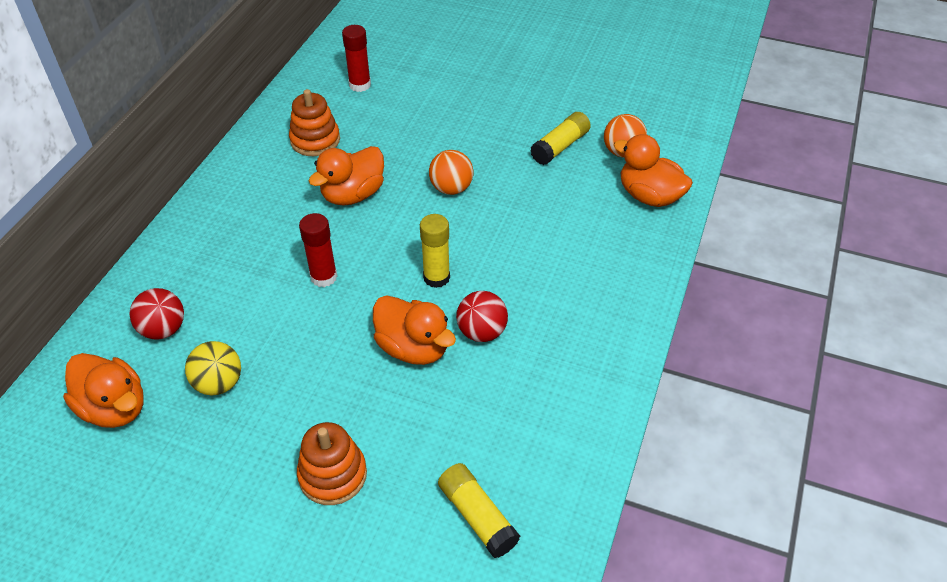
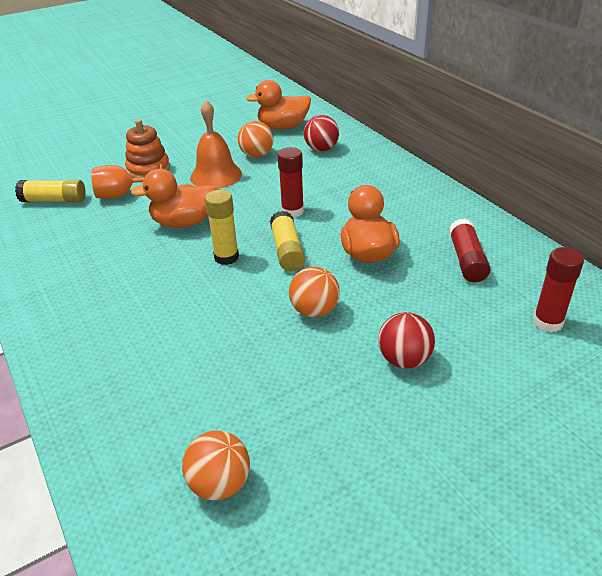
camera: 130 degrees right, 10 degrees down
yellow ball [185,341,241,395] -> orange ball [238,121,273,158]
orange stacking toy [289,89,340,156] -> red glue stick [449,218,491,282]
red ball [456,291,508,342] -> red ball moved to [378,312,435,368]
yellow glue stick [530,112,591,165] -> yellow glue stick moved to [270,211,305,271]
orange duck [614,134,693,207] -> none
none -> orange goblet [91,164,163,199]
none -> orange bell [190,100,242,189]

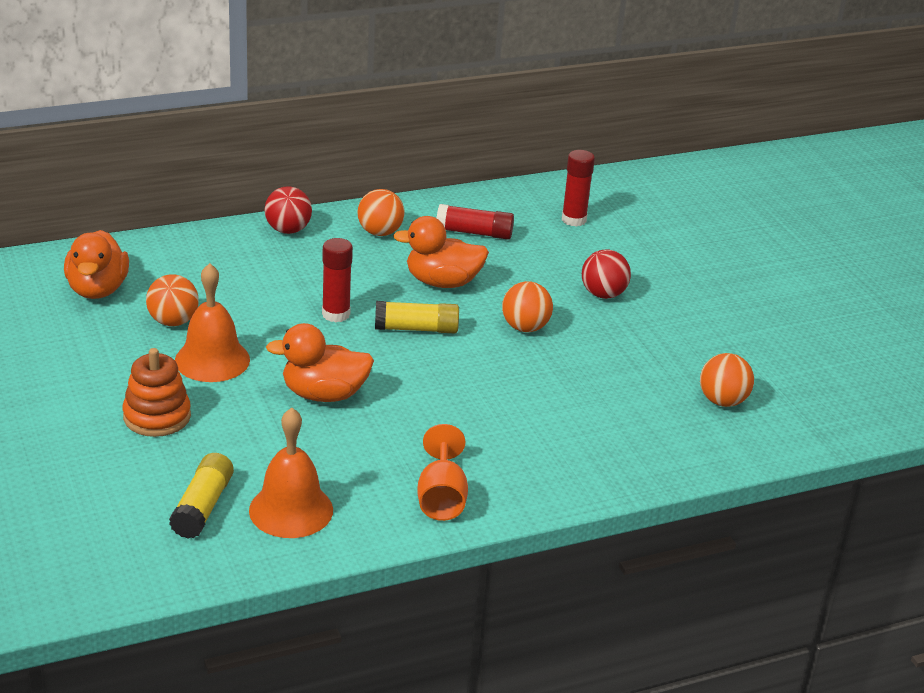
camera: 85 degrees left, 5 degrees down
orange goblet [91,164,163,199] -> orange goblet moved to [417,424,468,521]
orange duck [131,169,216,228] -> orange duck turned 90 degrees clockwise [266,323,374,402]
yellow glue stick [205,190,239,265] -> none
red ball [304,115,339,151] -> red ball moved to [264,186,312,234]
none -> orange bell [249,407,333,538]
none -> orange ball [358,189,405,236]

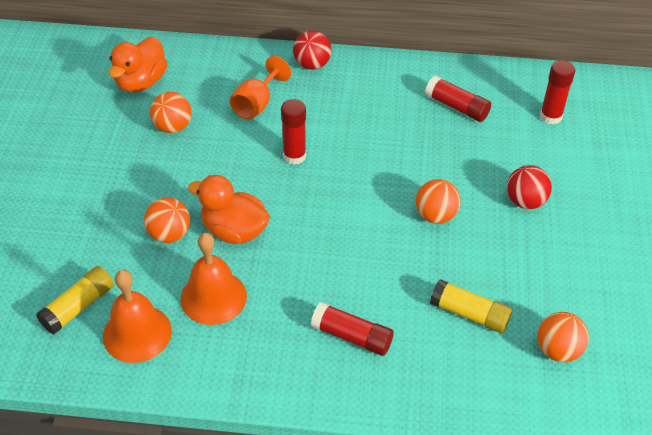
camera: 30 degrees right, 15 degrees up
orange stacking toy [123,348,191,437] -> none
orange bell [175,263,250,382] -> orange bell moved to [180,233,247,325]
orange ball [358,189,405,236] -> orange ball moved to [144,198,190,243]
yellow glue stick [375,301,459,333] -> yellow glue stick moved to [430,279,512,333]
orange duck [393,216,489,288] -> none
orange goblet [417,424,468,521] -> orange goblet moved to [230,56,291,120]
none -> red glue stick [311,302,394,356]

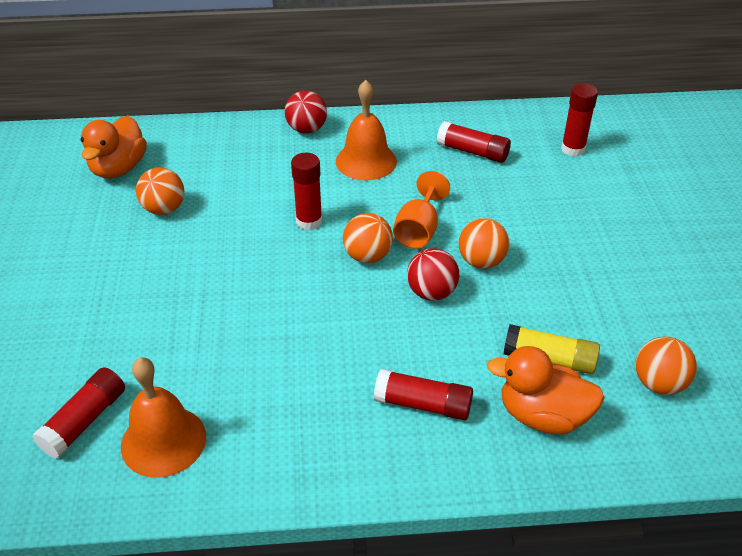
camera: 10 degrees left, 5 degrees down
yellow glue stick [36,266,114,334] -> red glue stick [32,367,125,458]
orange ball [144,198,190,243] -> orange ball moved to [343,213,393,263]
orange bell [180,233,247,325] -> orange bell moved to [336,80,397,180]
orange duck [188,175,270,244] -> orange duck moved to [487,346,605,434]
orange goblet [230,56,291,120] -> orange goblet moved to [393,171,450,249]
red ball [507,165,552,209] -> red ball moved to [407,248,460,301]

